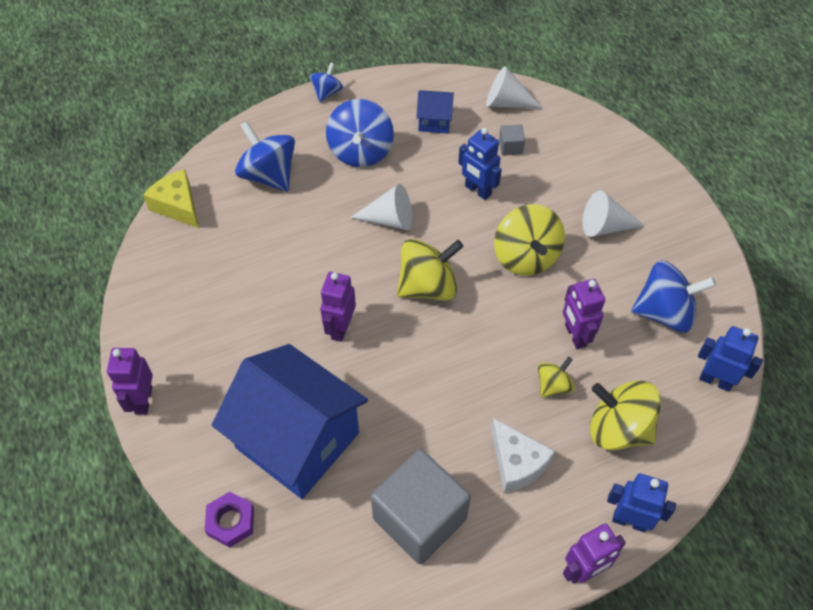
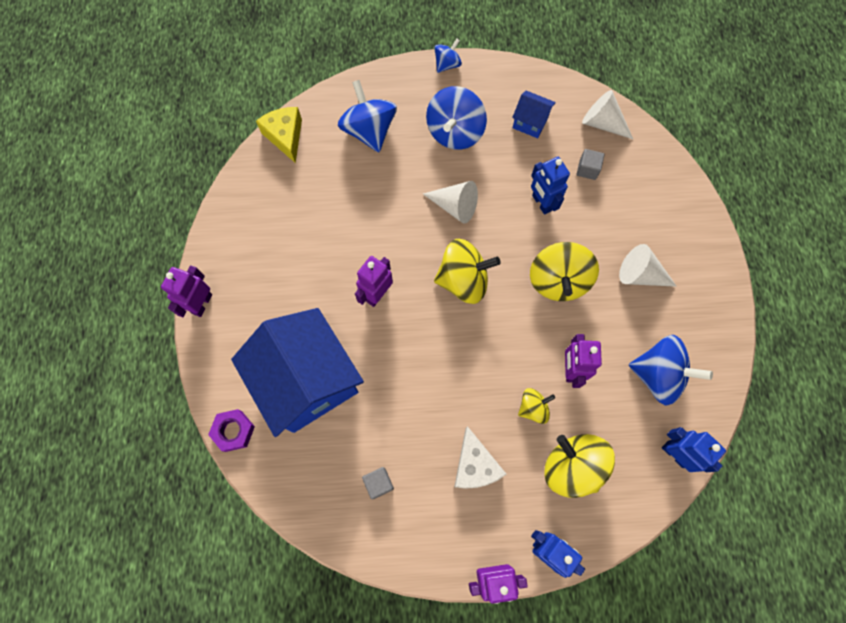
camera: 20 degrees right, 15 degrees up
grey cube [371,449,471,564] -> grey cube [362,467,394,499], size x0.40

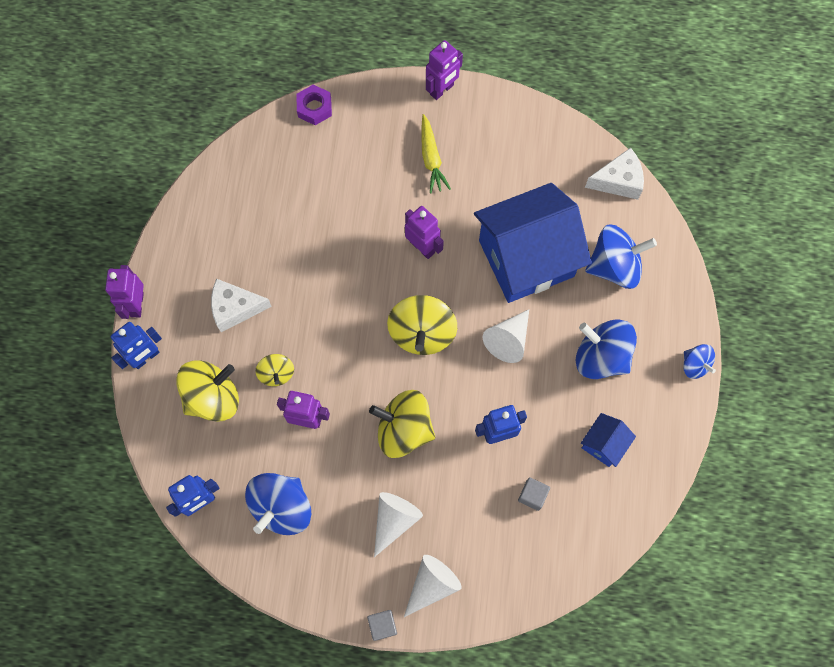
camera: 100 degrees right, 0 degrees up
purple robot [161,265,212,317] -> purple robot turned 105 degrees clockwise [426,40,463,100]
blue house [231,308,364,437] -> blue house moved to [474,183,592,303]
yellow cheese [256,107,302,163] -> white cheese [585,148,644,200]
grey cube [362,467,394,499] -> grey cube moved to [367,610,397,641]
white cone [582,90,633,139] -> white cone moved to [404,555,462,617]
none -> yellow carrot [421,114,451,193]

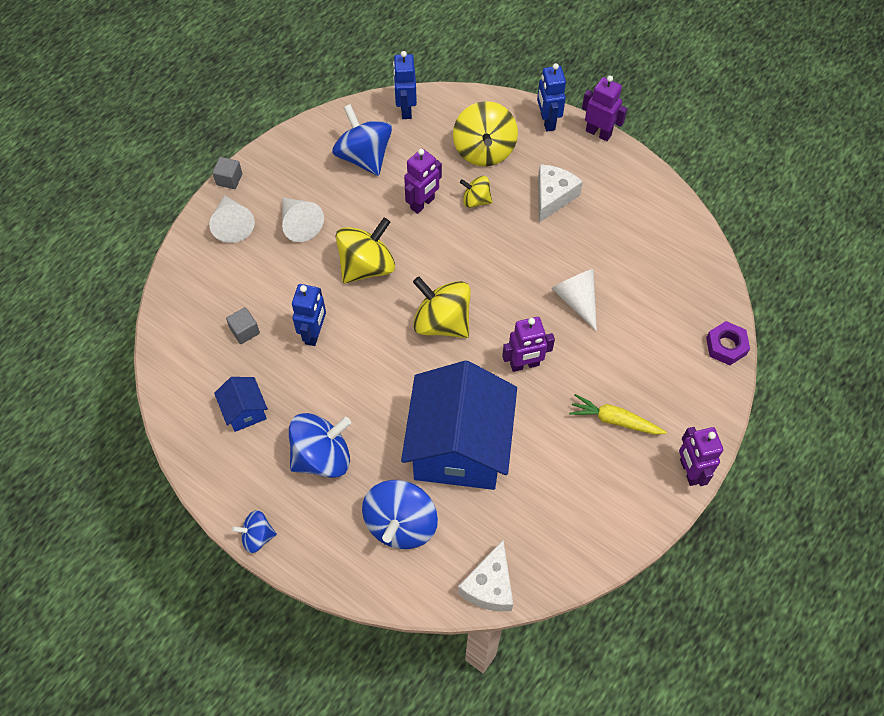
camera: 120 degrees right, 10 degrees down
white cone [483,309,529,363] -> white cone moved to [551,269,597,331]

